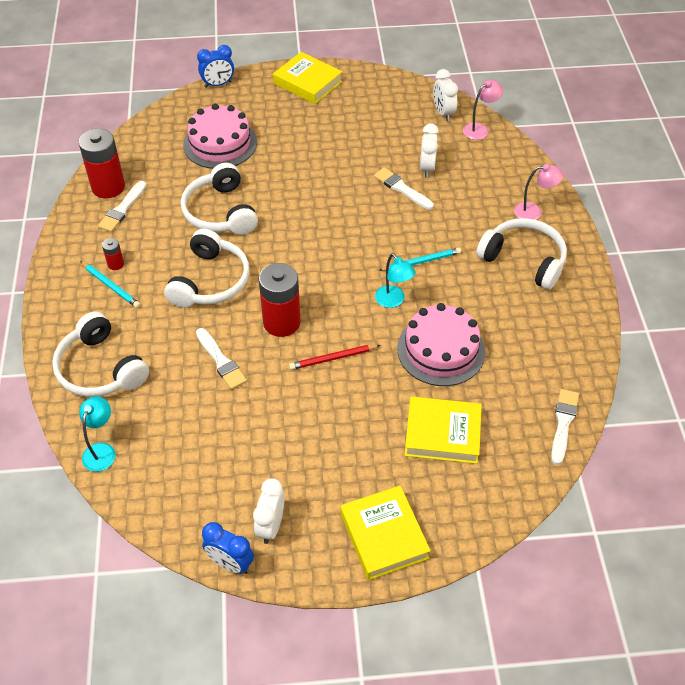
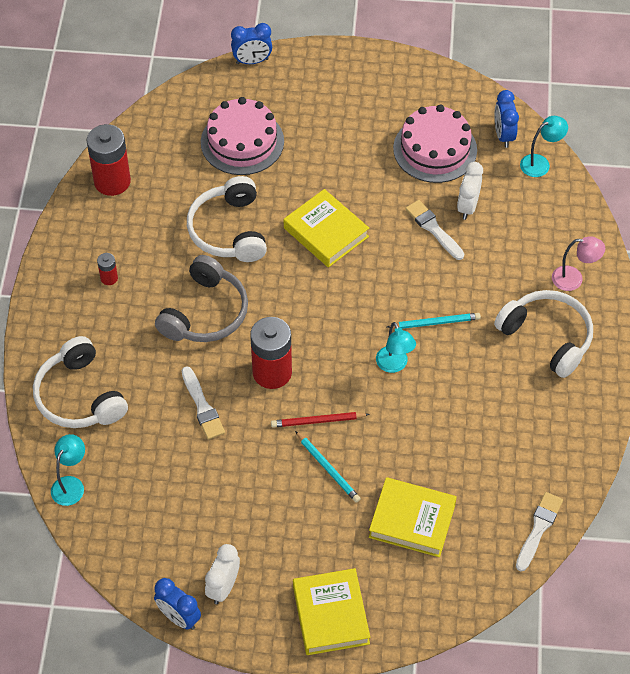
camera: 10 degrees right, 5 degrees up
turquoise pencil [80,261,141,308] -> turquoise pencil moved to [295,431,361,503]
white brush [98,181,147,232] -> none
white headphones [164,228,250,308] -> grey headphones [155,255,248,342]
yellow book [273,52,343,104] -> yellow book moved to [284,189,369,268]
pink cake [397,303,486,386] -> pink cake moved to [393,105,477,183]
white clock [433,69,458,121] -> blue clock [494,90,519,148]
pink lamp [463,80,503,140] -> turquoise lamp [520,116,568,177]

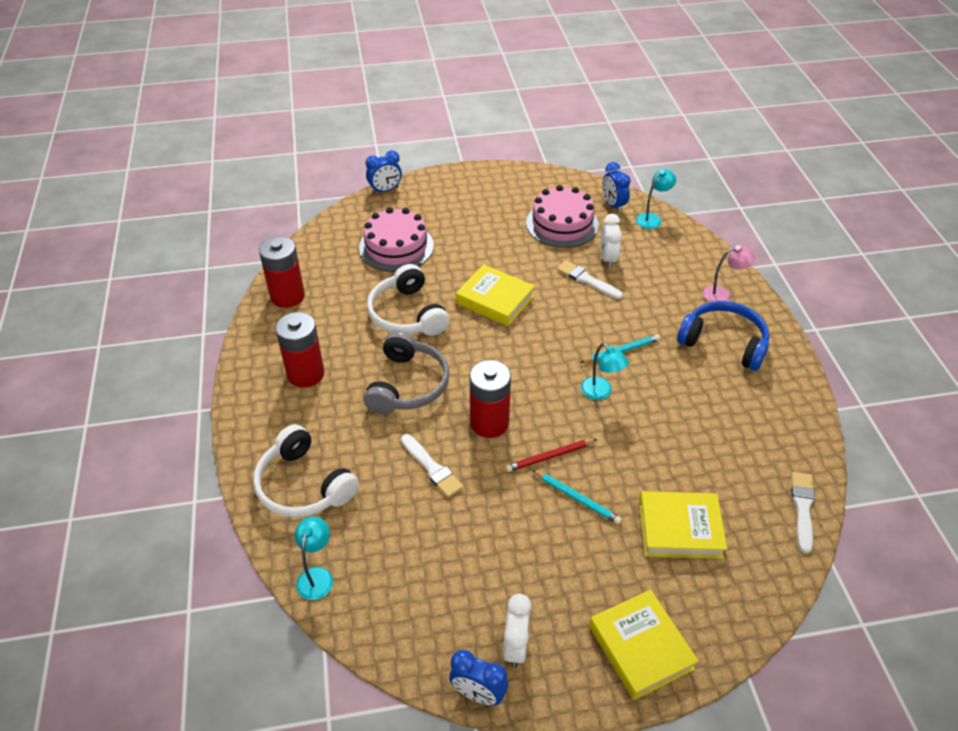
camera: 15 degrees left, 10 degrees down
red battery [97,253,118,285] -> red battery [276,312,325,388], size x2.18
white headphones [494,290,593,378] -> blue headphones [677,301,770,371]

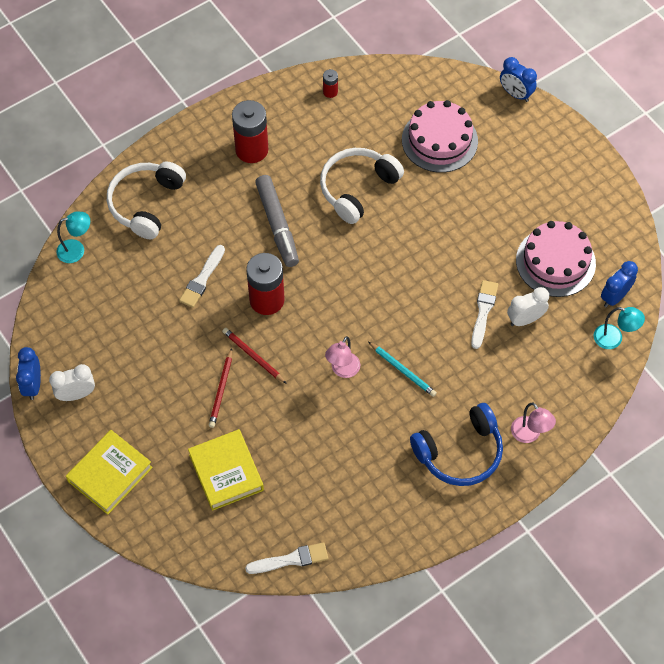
camera: 65 degrees right, 15 degrees up
red battery [259,236,305,308] -> red battery [323,69,338,98], size x0.46
grey headphones [364,331,450,414] -> grey marker [255,175,299,267]
yellow book [456,264,535,326] -> none
turquoise pencil [532,470,622,524] -> red pencil [209,348,232,428]
turquoise lamp [581,343,629,400] -> pink lamp [325,336,360,378]
blue headphones [677,301,770,371] -> blue headphones turned 60 degrees clockwise [410,403,503,486]

